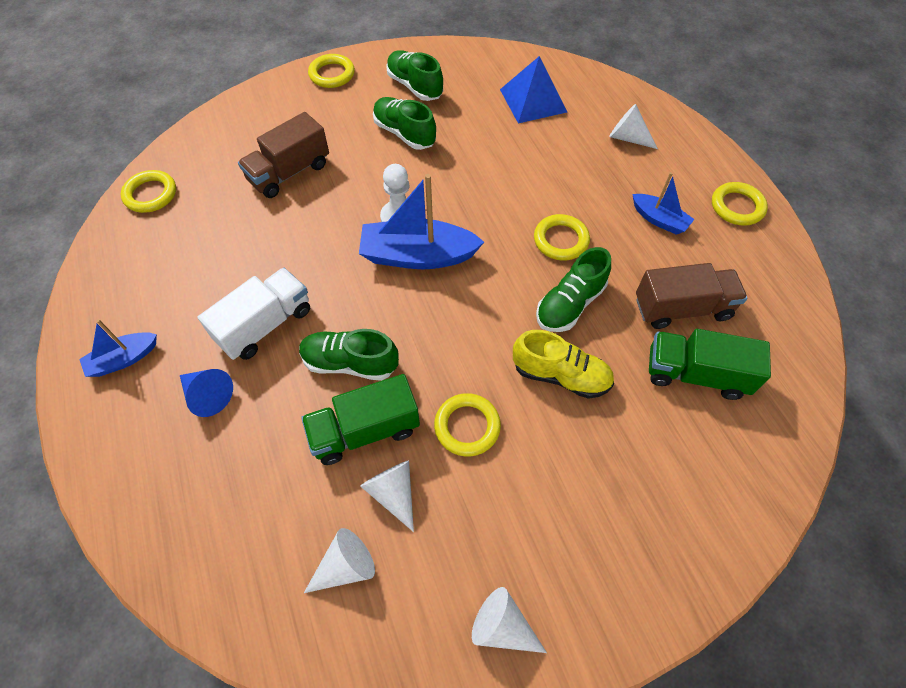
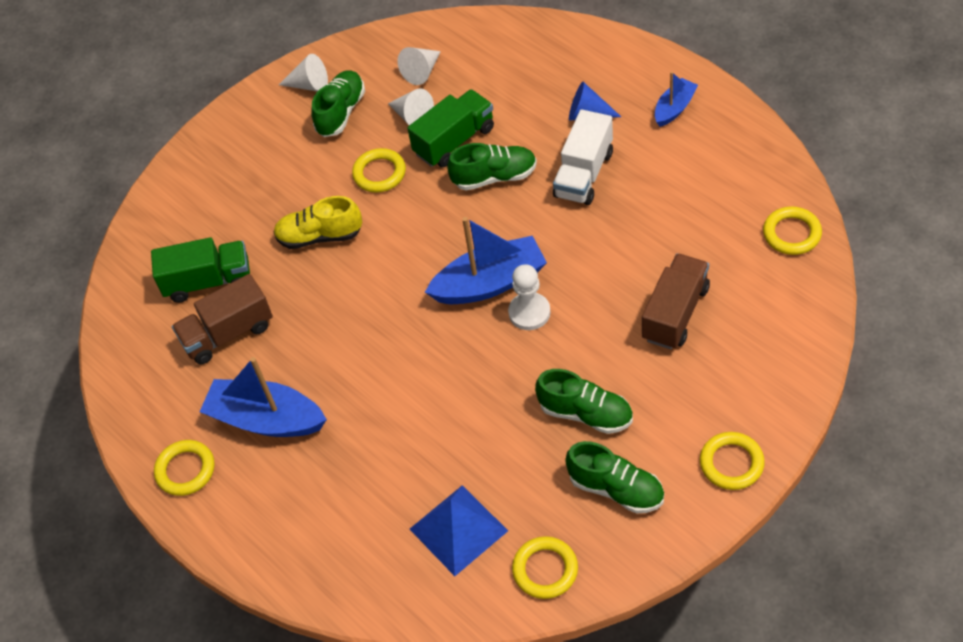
camera: 165 degrees right, 5 degrees down
yellow ring [534,214,590,261] -> yellow ring moved to [512,536,578,599]
green shoe [536,247,611,332] -> green shoe moved to [311,70,365,137]
white cone [609,104,658,149] -> none
blue boat [632,172,695,235] -> blue boat [200,357,327,437], size x1.80

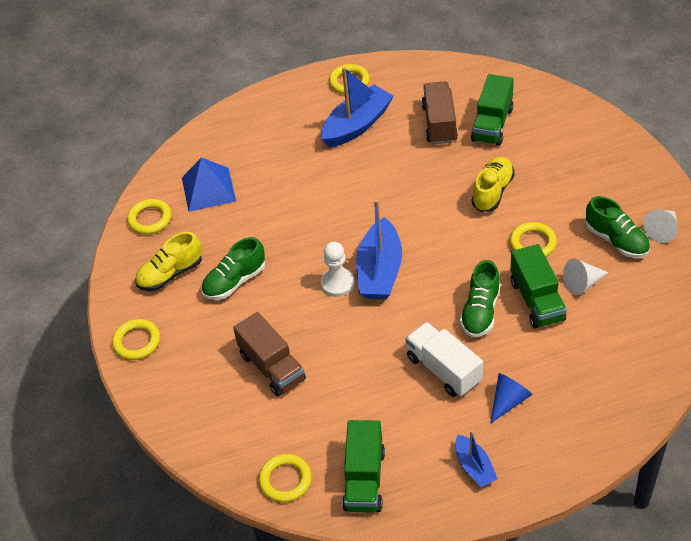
camera: 115 degrees right, 5 degrees down
white cone [397,47,441,85] -> none
green shoe [565,441,664,514] -> yellow shoe [135,232,202,291]
none -> green truck [342,420,385,513]

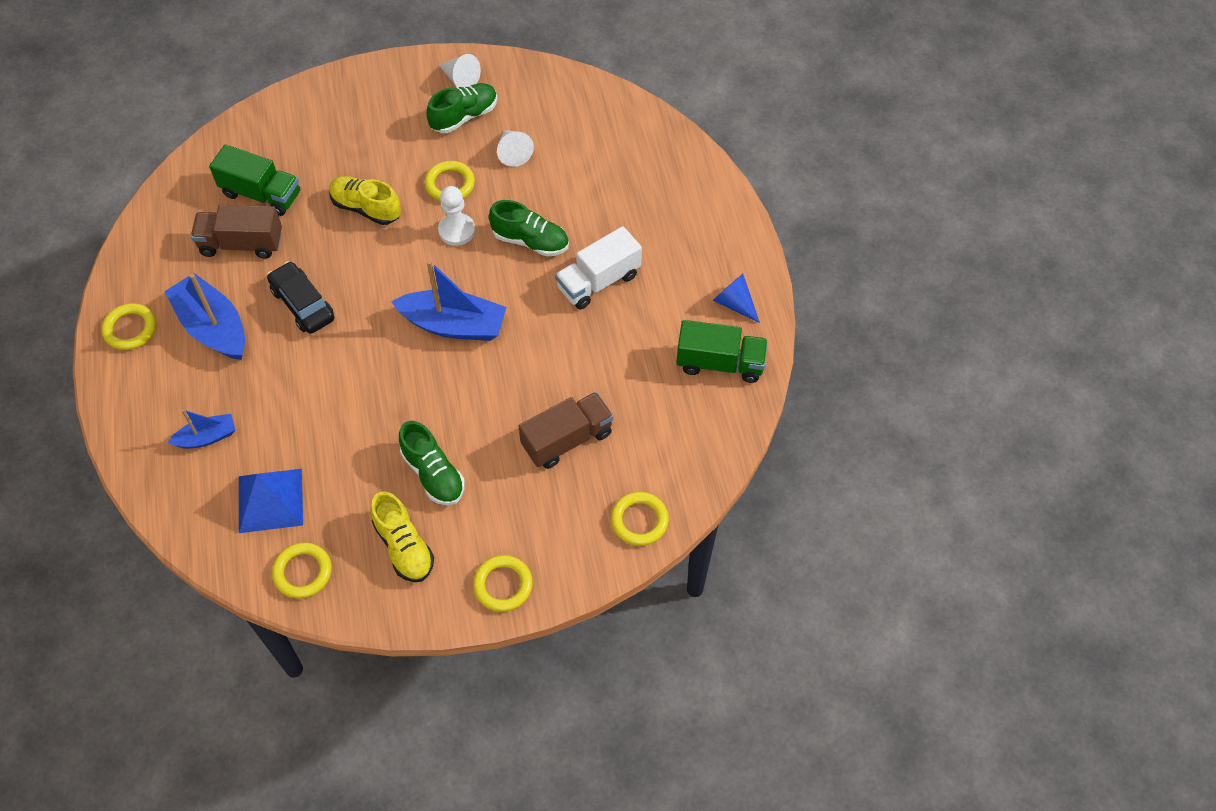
camera: 90 degrees left, 10 degrees up
yellow ring [259,454,312,502] -> yellow ring moved to [611,492,669,546]
white pawn [321,242,355,297] -> white pawn moved to [438,186,475,246]
blue boat [456,430,498,487] -> blue boat moved to [168,409,235,448]
blue cone [490,373,532,424] -> blue cone moved to [713,274,760,323]
green truck [510,244,567,329] -> none
none -> black car [267,261,334,334]

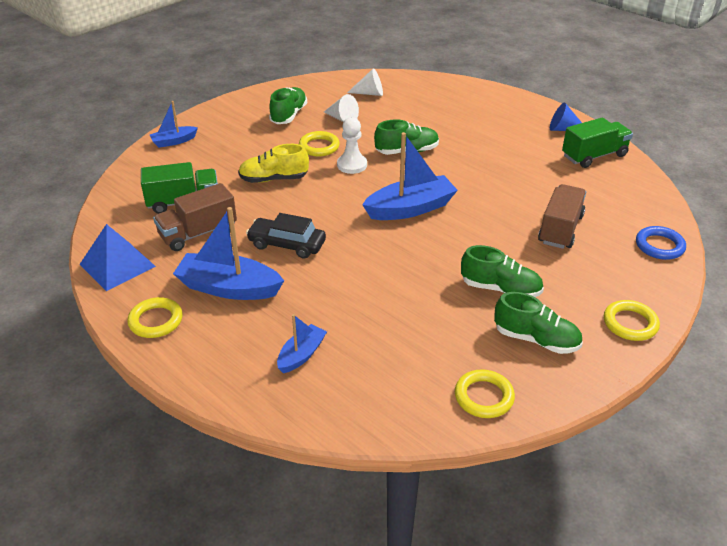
camera: 35 degrees left, 20 degrees down
blue pyramid [239,469,303,533] -> blue pyramid moved to [79,224,156,291]
yellow shoe [371,491,434,582] -> green shoe [494,292,583,354]
white cone [439,54,481,87] -> white cone moved to [347,68,383,96]
white truck [555,226,642,309] -> none
yellow ring [611,492,669,546] -> blue ring [636,226,686,260]
none -> blue boat [150,101,198,148]

